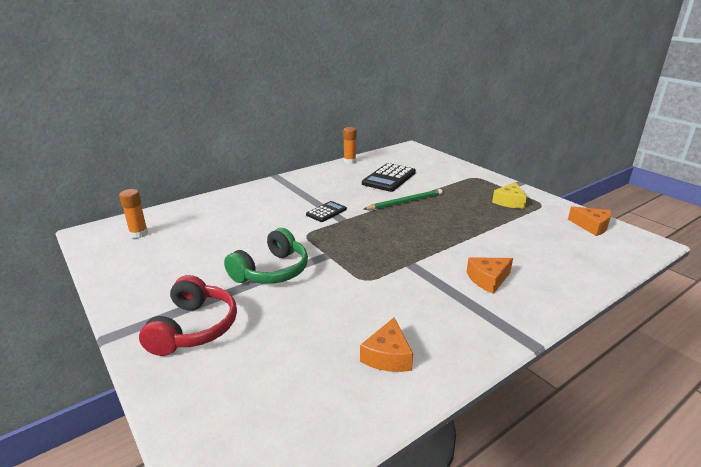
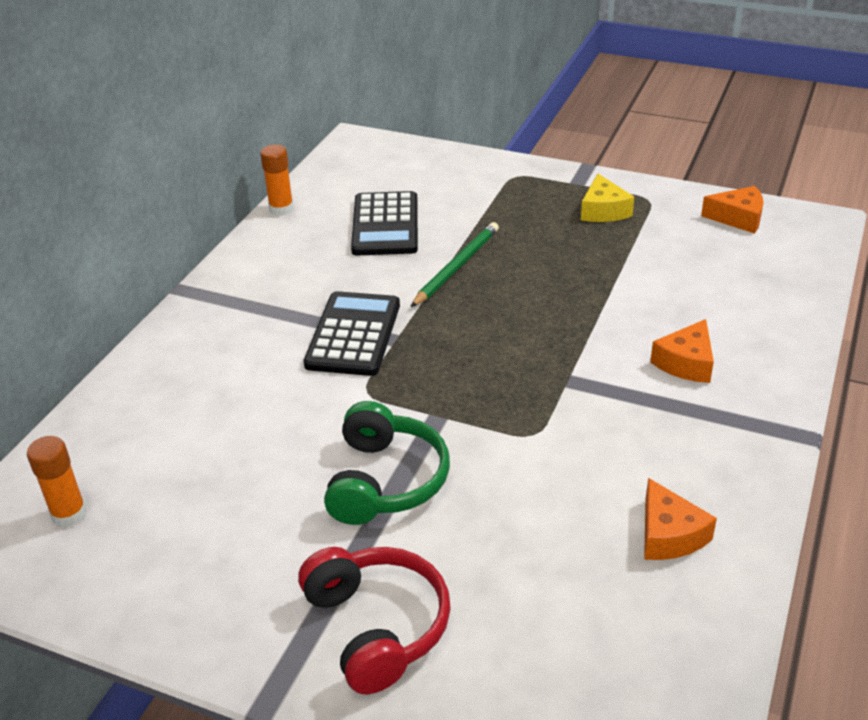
camera: 30 degrees left, 10 degrees up
black calculator [306,201,347,222] -> black calculator [304,291,400,376], size x1.74

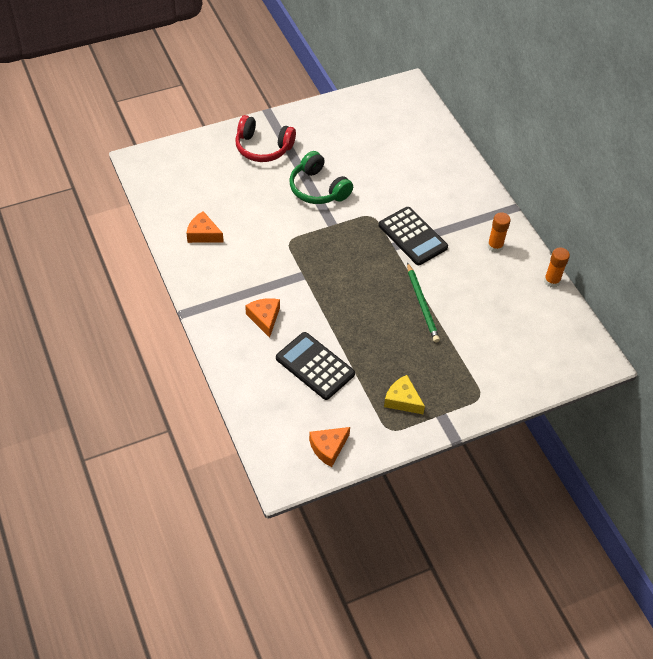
camera: 130 degrees right, 15 degrees up
orange glue stick [27,436,87,527] -> orange glue stick moved to [487,212,511,253]
black calculator [351,191,418,256] -> black calculator moved to [276,332,355,400]

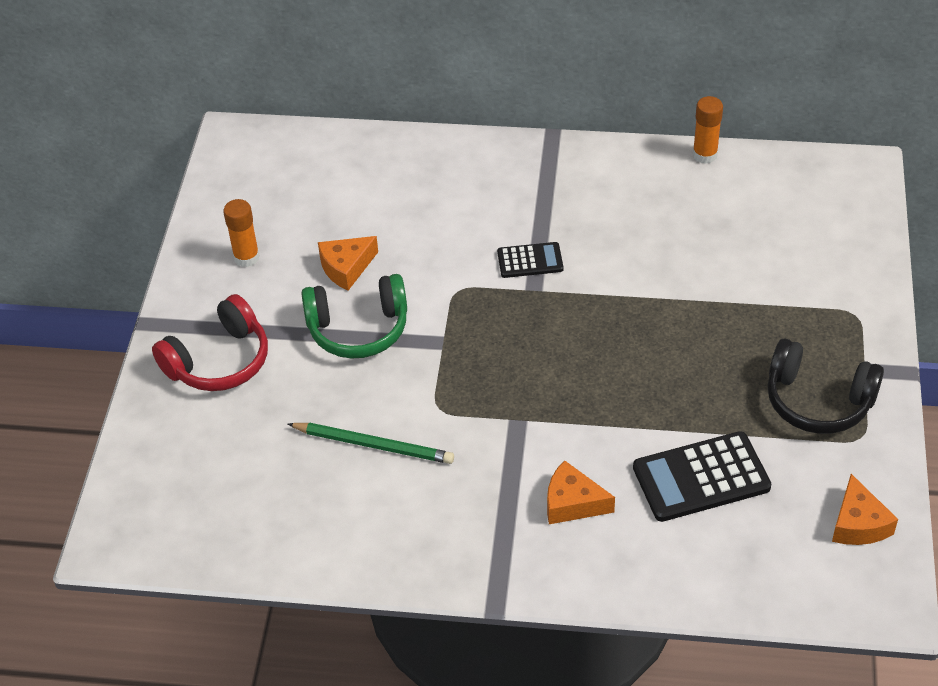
camera: 55 degrees left, 5 degrees down
orange cheese [186,211,224,243] -> orange cheese moved to [318,236,378,291]
black calculator [379,207,448,265] -> black calculator [497,242,563,278], size x0.57
yellow cheese [384,375,425,414] -> black headphones [767,339,884,434]
green pencil [407,262,440,343] -> green pencil moved to [288,423,454,464]
orange glue stick [487,212,511,253] -> orange glue stick moved to [223,199,260,267]

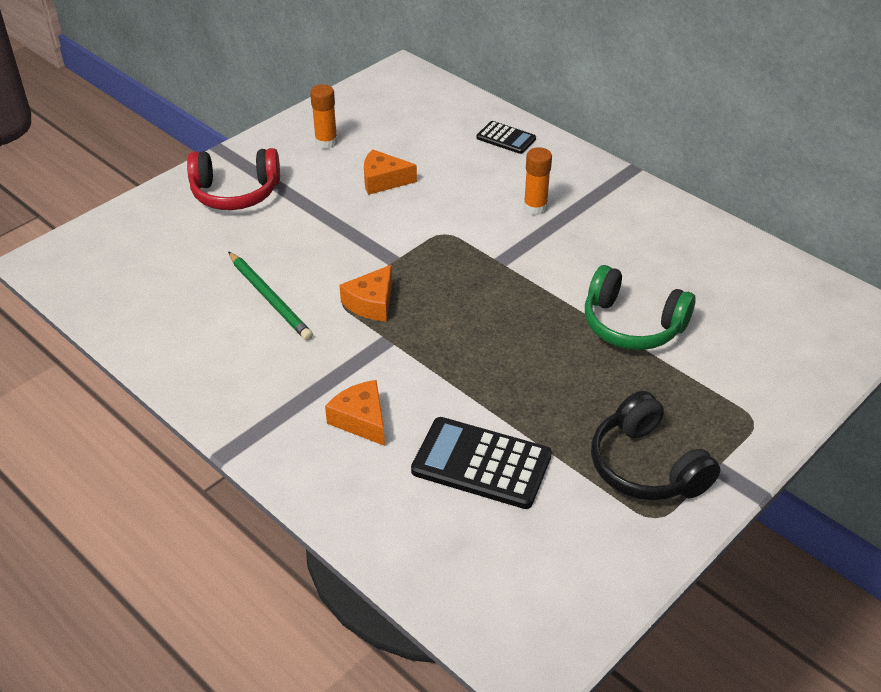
camera: 35 degrees right, 5 degrees down
green headphones [301,274,407,359] -> green headphones moved to [585,265,696,350]
black calculator [497,242,563,278] -> black calculator moved to [476,121,536,154]
orange glue stick [693,96,723,164] -> orange glue stick moved to [524,147,552,215]
orange cheese [832,474,898,545] -> orange cheese moved to [340,265,392,322]

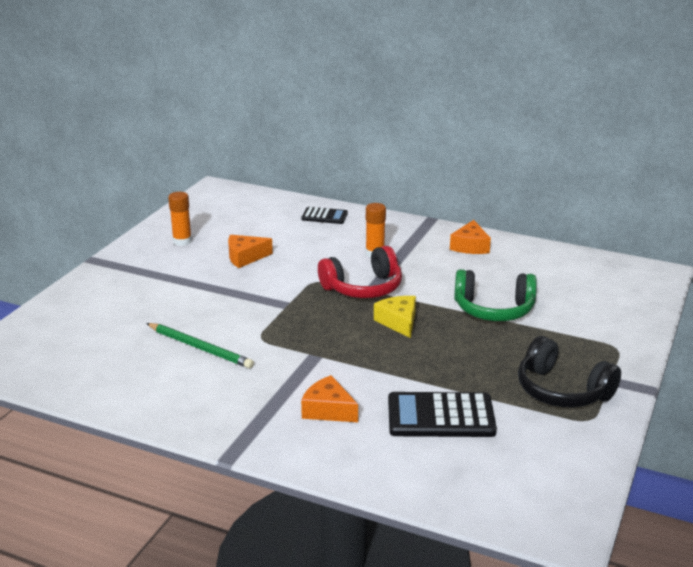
camera: 20 degrees left, 15 degrees down
red headphones [187,148,280,210] -> red headphones moved to [318,246,402,298]
orange cheese [340,265,392,322] -> orange cheese moved to [450,220,491,254]
none -> yellow cheese [374,296,416,338]

